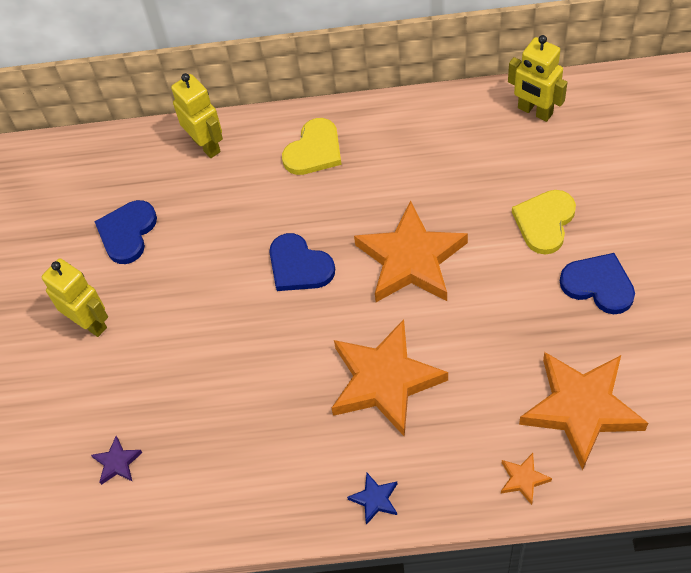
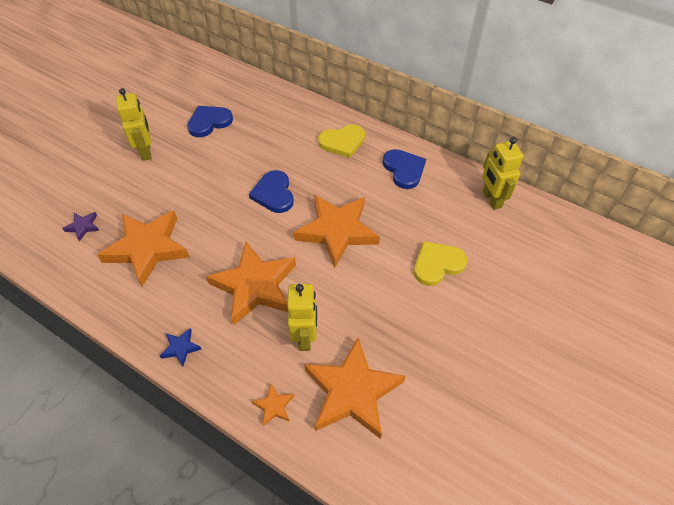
camera: 30 degrees right, 5 degrees down
yellow robot [171,73,223,158] -> yellow robot moved to [287,284,317,351]
blue heart [560,253,635,314] -> blue heart moved to [383,149,426,189]
none -> orange star [97,211,189,286]

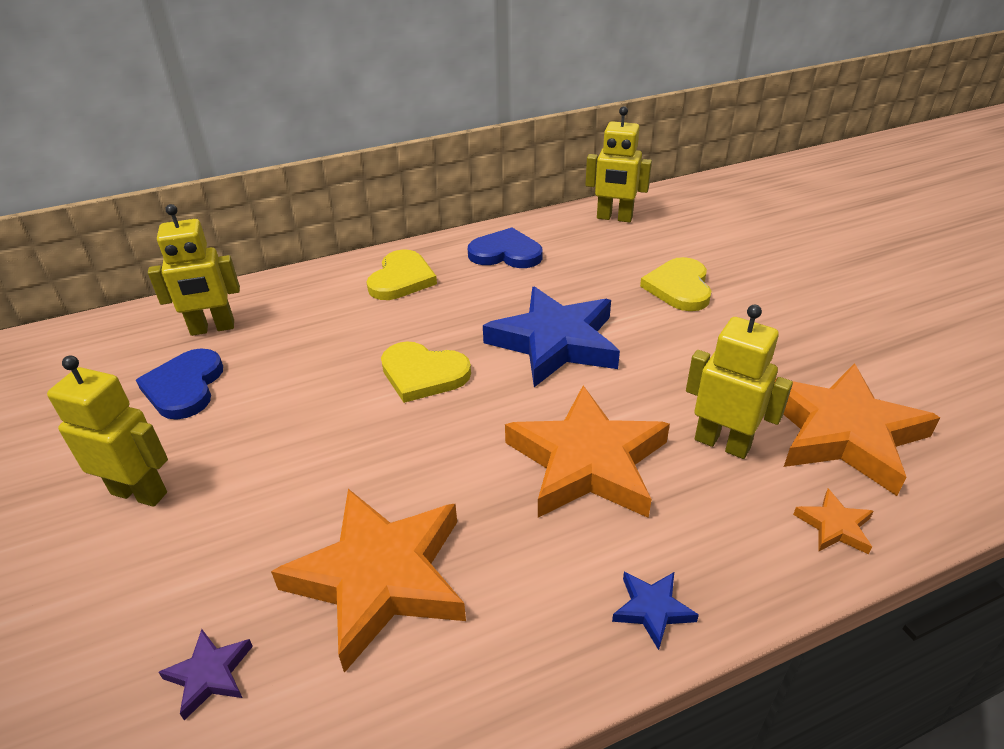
camera: 55 degrees left, 15 degrees down
blue heart [249,170,294,213] -> yellow heart [381,342,471,403]
orange star [294,195,380,268] -> blue star [483,287,620,387]
none -> yellow robot [148,204,240,336]

